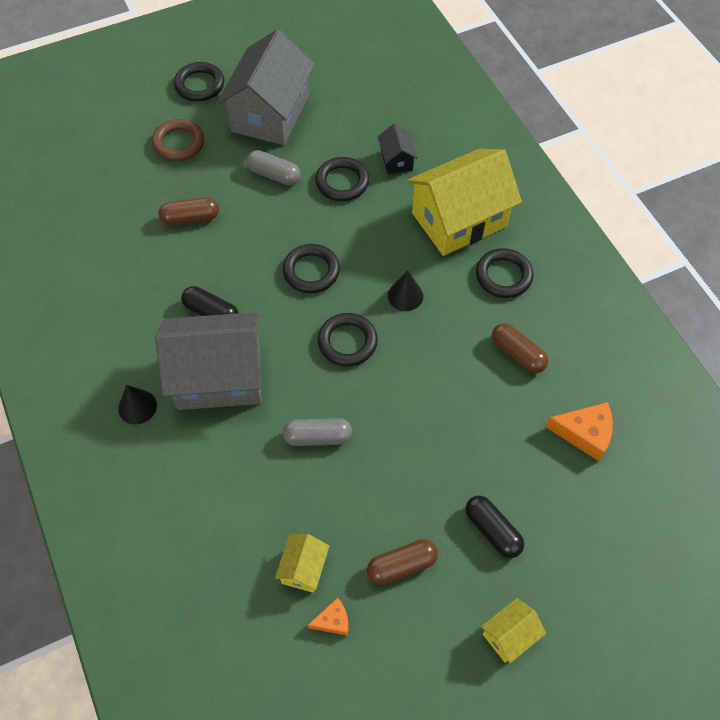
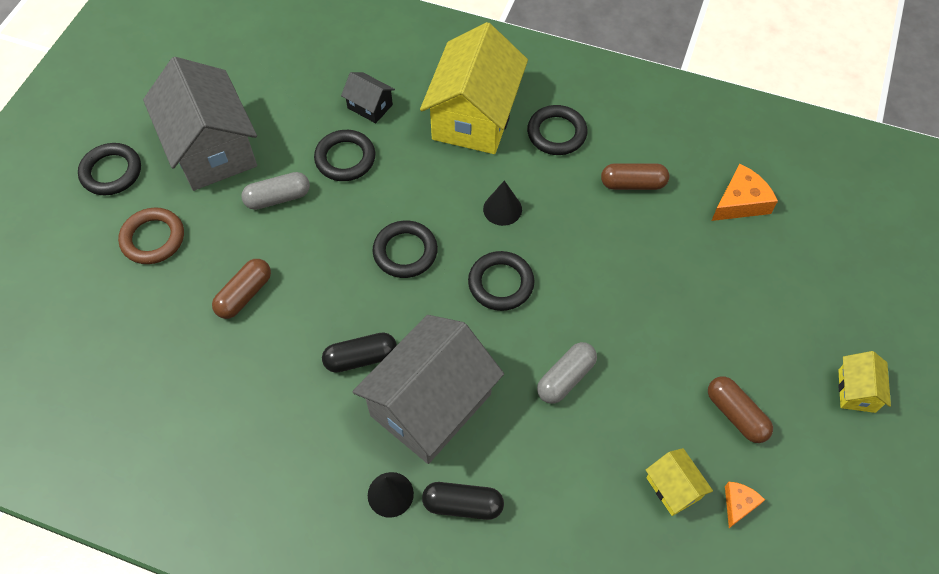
camera: 45 degrees left, 0 degrees up
brown capsule [367,539,438,585] -> brown capsule turned 60 degrees counterclockwise [708,376,773,443]
black capsule [465,496,524,558] -> black capsule moved to [422,482,504,520]

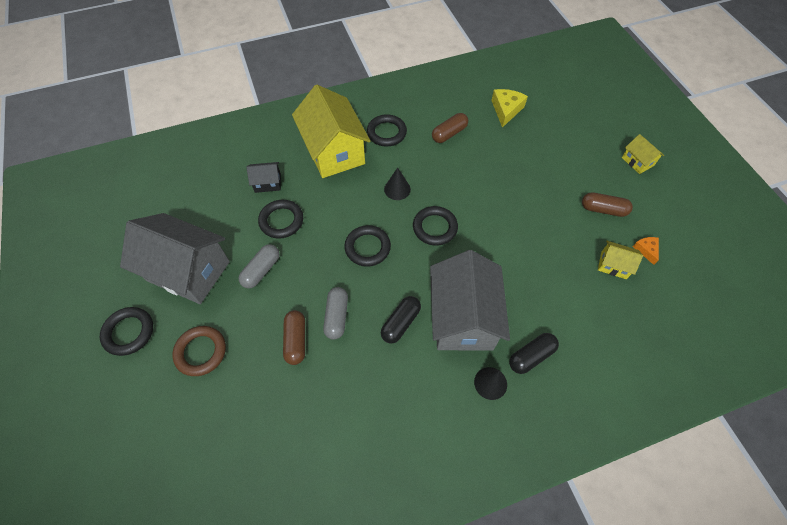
camera: 40 degrees left, 0 degrees up
grey capsule [537,342,597,404] -> grey capsule moved to [323,287,348,340]
orange cheese [711,164,778,221] -> yellow cheese [491,89,528,128]

